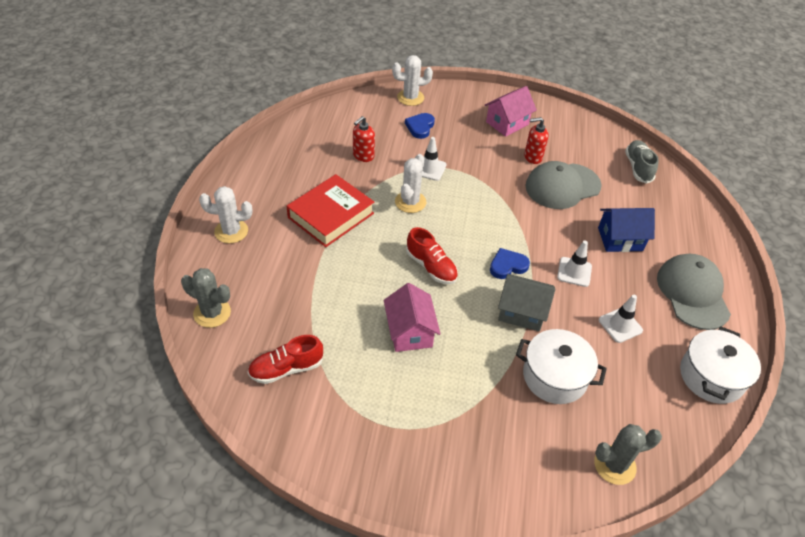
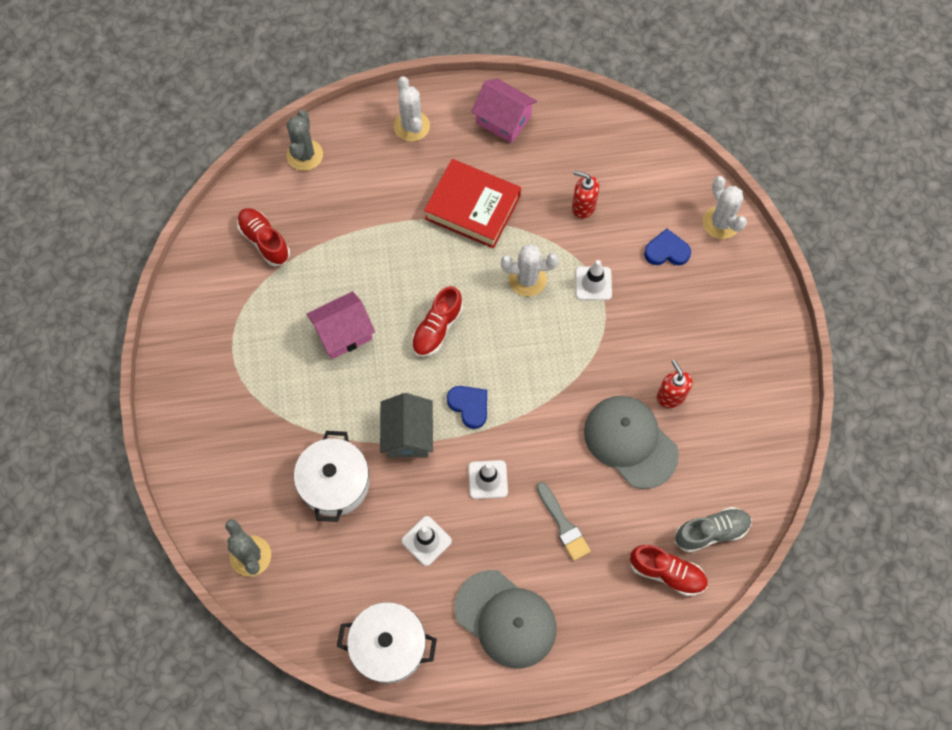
camera: 75 degrees right, 20 degrees up
pink house [485,86,537,137] -> pink house moved to [471,78,537,143]
blue house [598,208,655,252] -> grey brush [536,482,591,561]
grey cap [657,254,731,330] -> grey cap turned 60 degrees clockwise [455,570,557,668]
none -> red shoe [629,545,708,596]

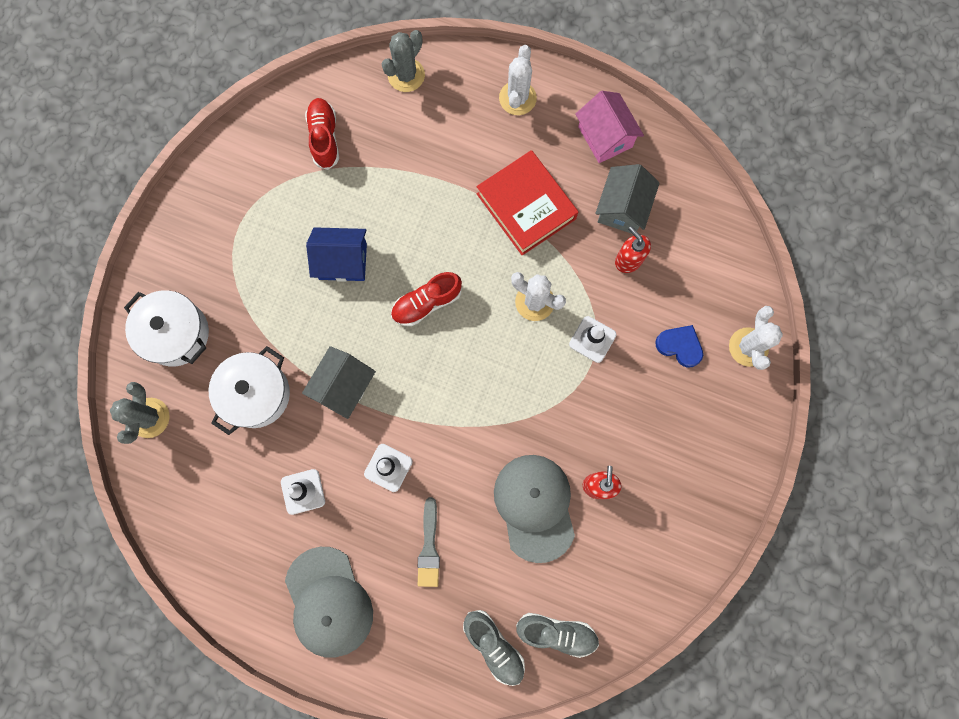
camera: 30 degrees right, 10 degrees up
pink house [306,291,375,359] -> blue house [306,227,367,282]
white pot [337,602,437,683] -> white pot moved to [124,290,209,367]
blue heart [447,386,487,429] -> none
red shoe [629,545,708,596] -> grey shoe [463,610,525,686]
none -> grey house [595,164,660,234]

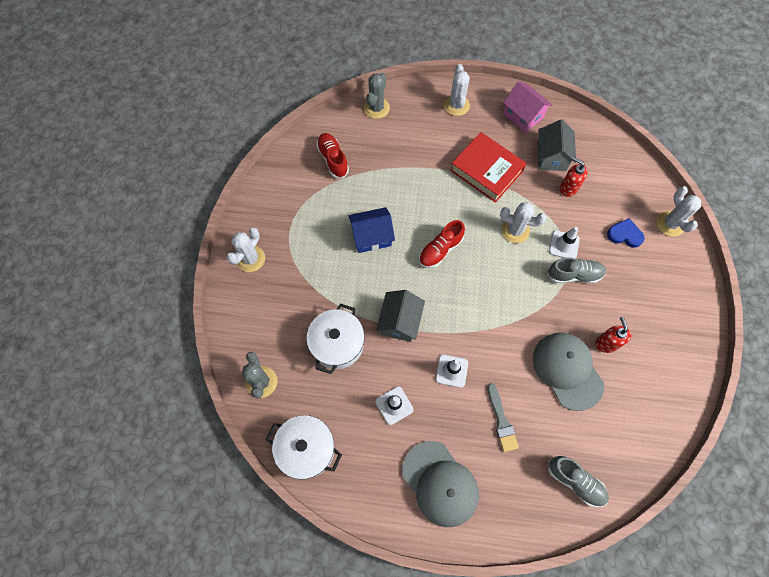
camera: 15 degrees left, 10 degrees down
white pot [124,290,209,367] -> white pot moved to [266,415,342,479]
grey shoe [516,613,599,658] -> grey shoe moved to [547,257,606,283]
none -> white cactus [226,227,265,272]

